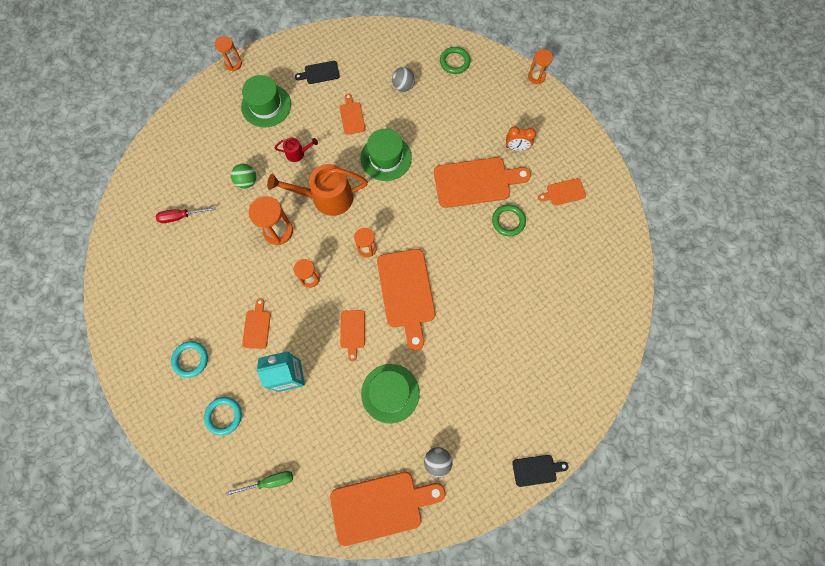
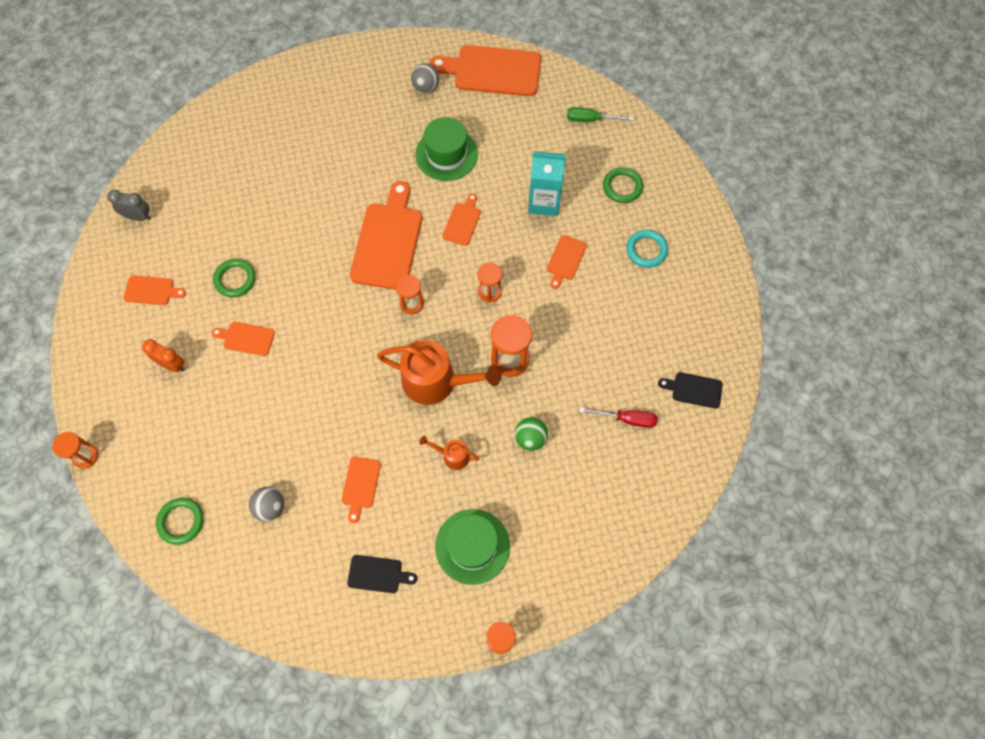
camera: 160 degrees left, 5 degrees down
turquoise ring [204,397,242,435] -> green ring [603,167,643,203]
red watering can [275,137,318,162] -> orange watering can [419,436,480,470]
green hat [360,129,412,181] -> none
orange cutting board [434,157,531,208] -> orange cutting board [212,322,275,356], size x0.49
black cutting board [512,455,568,487] -> black cutting board moved to [658,372,723,408]
none -> grey clock [107,190,151,221]

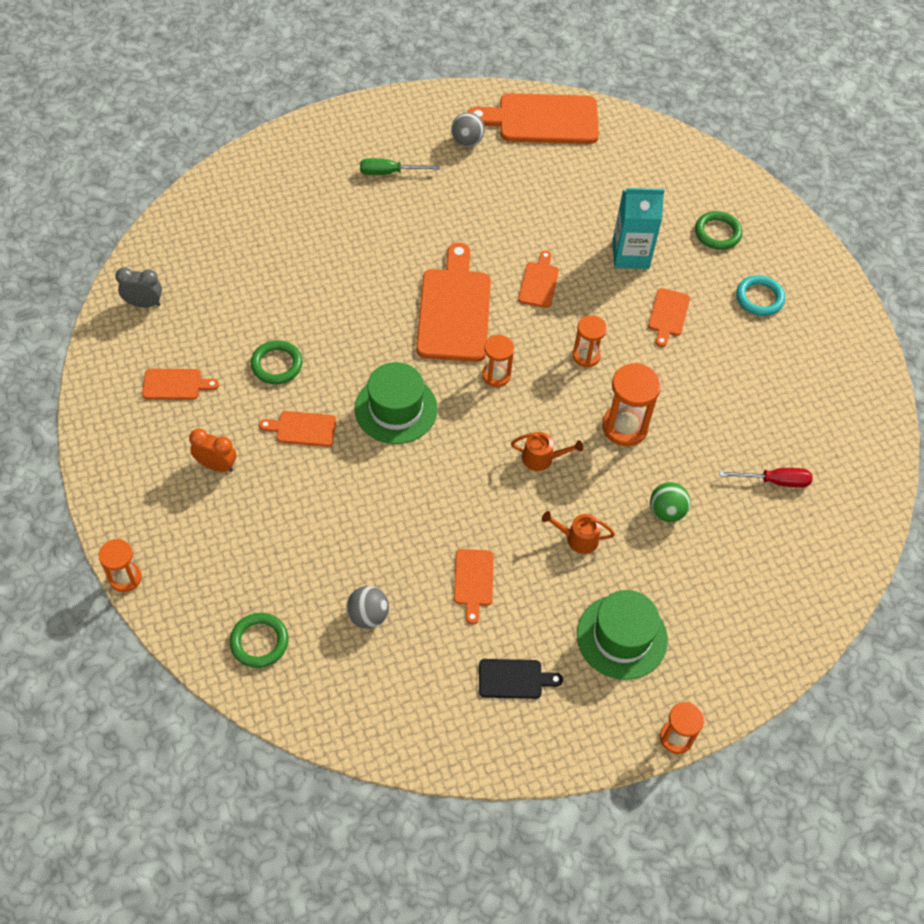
camera: 10 degrees left, 10 degrees down
orange watering can [377,340,501,405] -> orange watering can [511,432,583,471], size x0.48
green hat [415,117,478,181] -> green hat moved to [355,362,438,444]
green screwdriver [567,107,634,122] -> green screwdriver moved to [360,158,440,175]
black cutting board [658,372,723,408] -> none

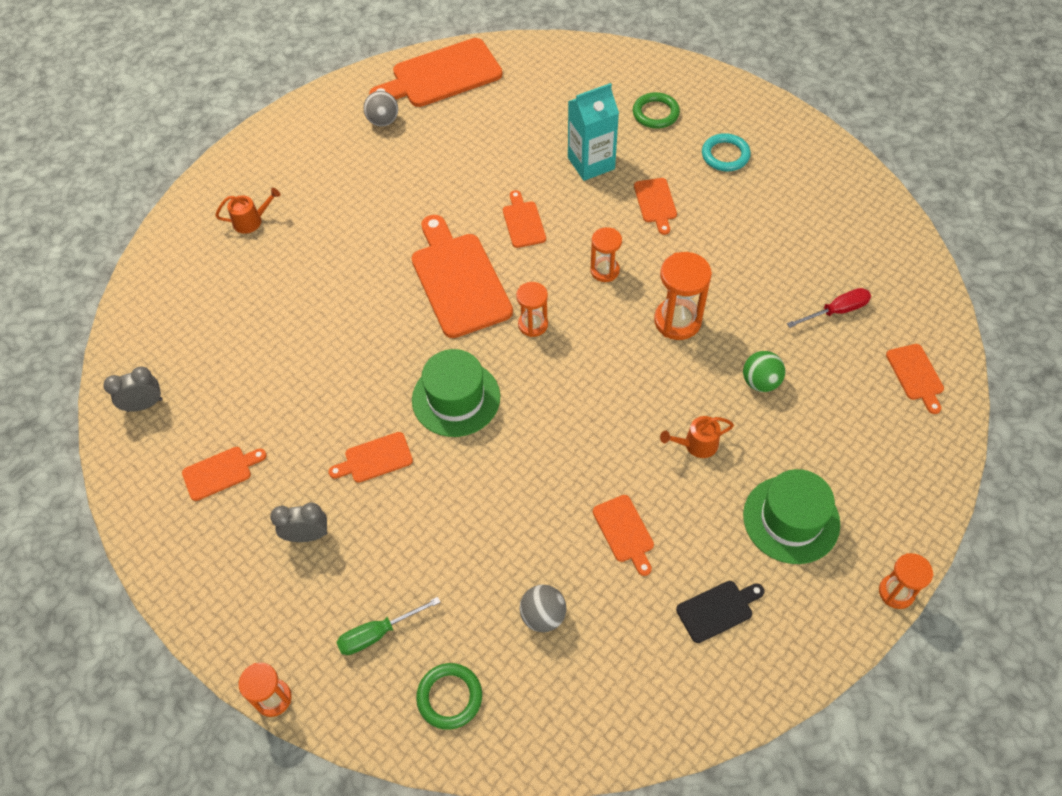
camera: 20 degrees left, 0 degrees up
orange clock [189,429,236,472] -> grey clock [270,502,327,542]
green ring [251,340,303,384] -> none
green screwdriver [360,158,440,175] -> green screwdriver moved to [336,597,441,655]
orange watering can [511,432,583,471] -> orange watering can moved to [215,188,280,234]
none -> orange cutting board [886,344,944,414]

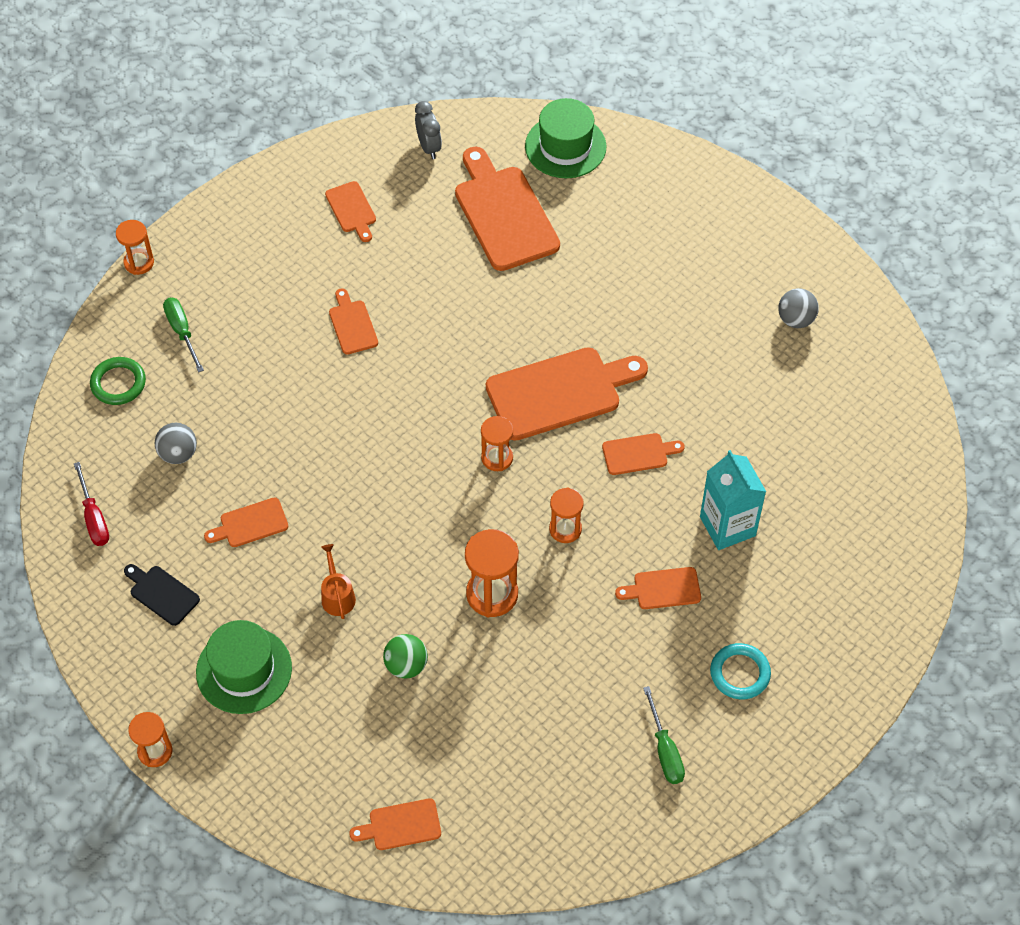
camera: 90 degrees right, 0 degrees up
orange watering can [215,188,280,234] -> none
grey clock [270,502,327,542] -> none
orange cutting board [369,38,502,107] -> orange cutting board moved to [455,147,560,271]
green hat [412,349,500,437] -> green hat moved to [525,98,607,178]
green ring [633,92,680,129] -> none
black cutting board [676,581,764,643] -> black cutting board turned 150 degrees clockwise [124,564,200,626]
red screwdriver [787,288,871,328] -> red screwdriver moved to [74,462,109,546]
none -> green screwdriver [643,686,685,784]

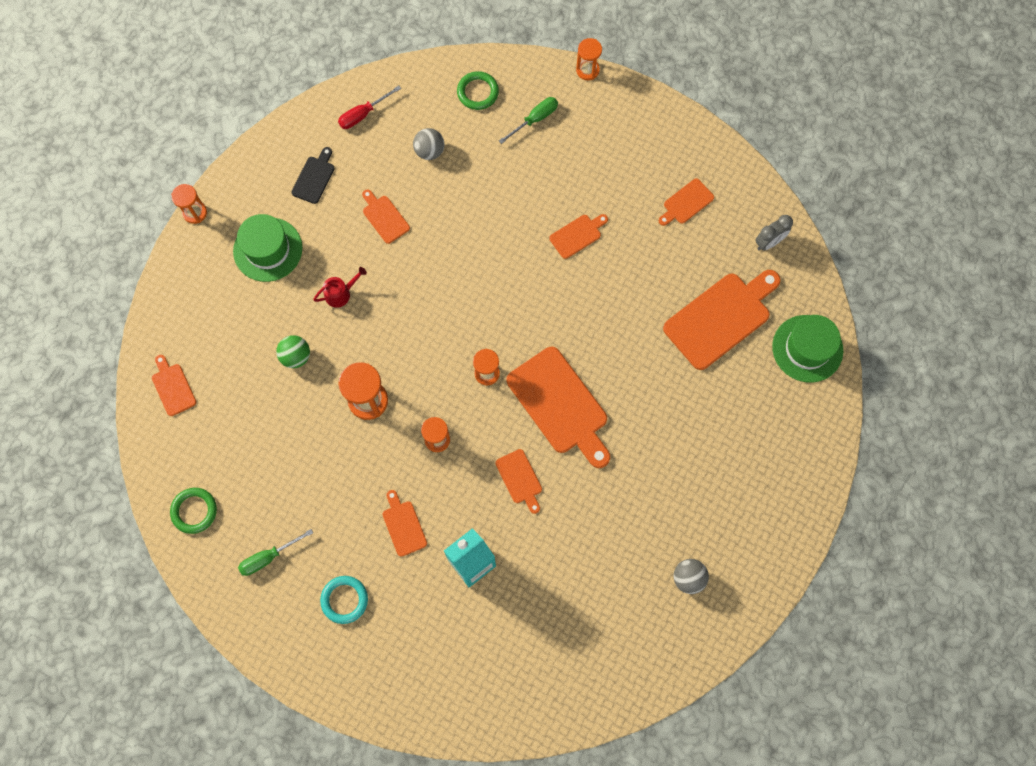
camera: 75 degrees right, 15 degrees up
orange watering can [321,544,356,619] -> red watering can [313,267,367,308]
none -> green ring [170,488,217,534]

